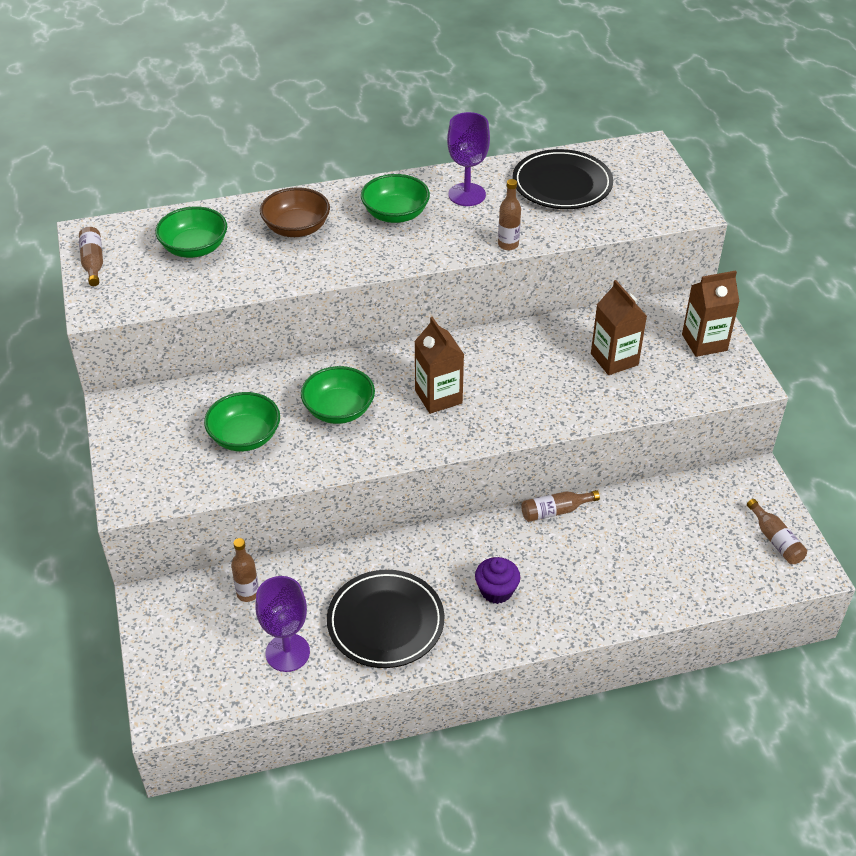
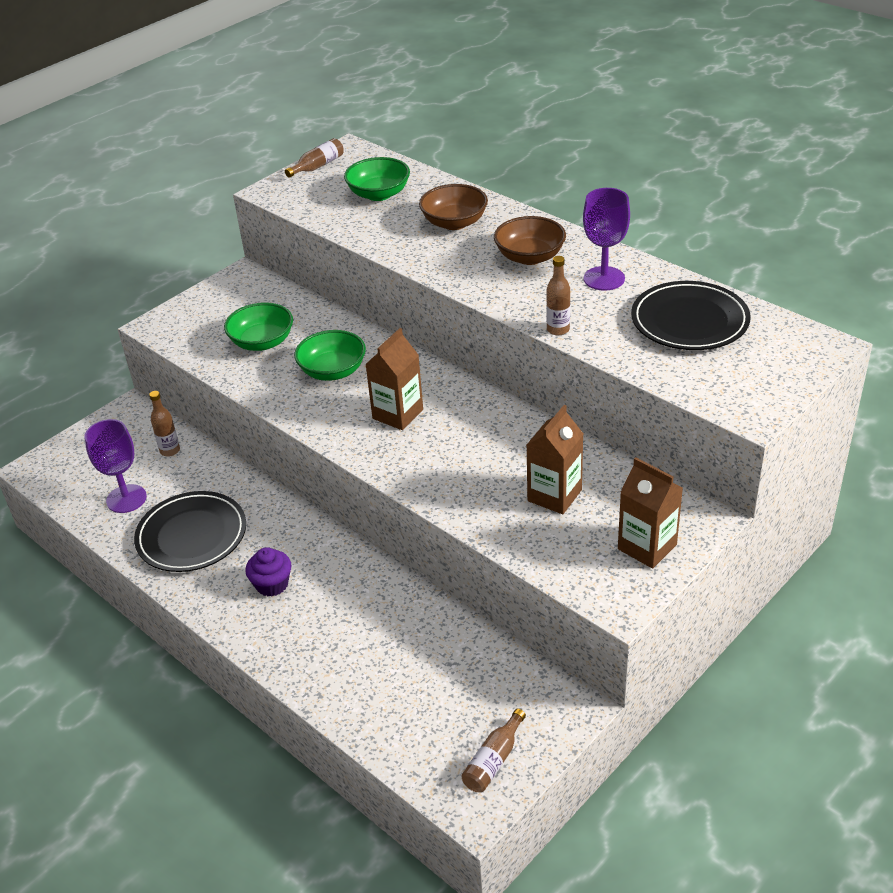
camera: 60 degrees right, 5 degrees down
green bowl [361,174,430,223] -> brown bowl [494,216,566,265]
brown bottle [521,490,600,522] -> none

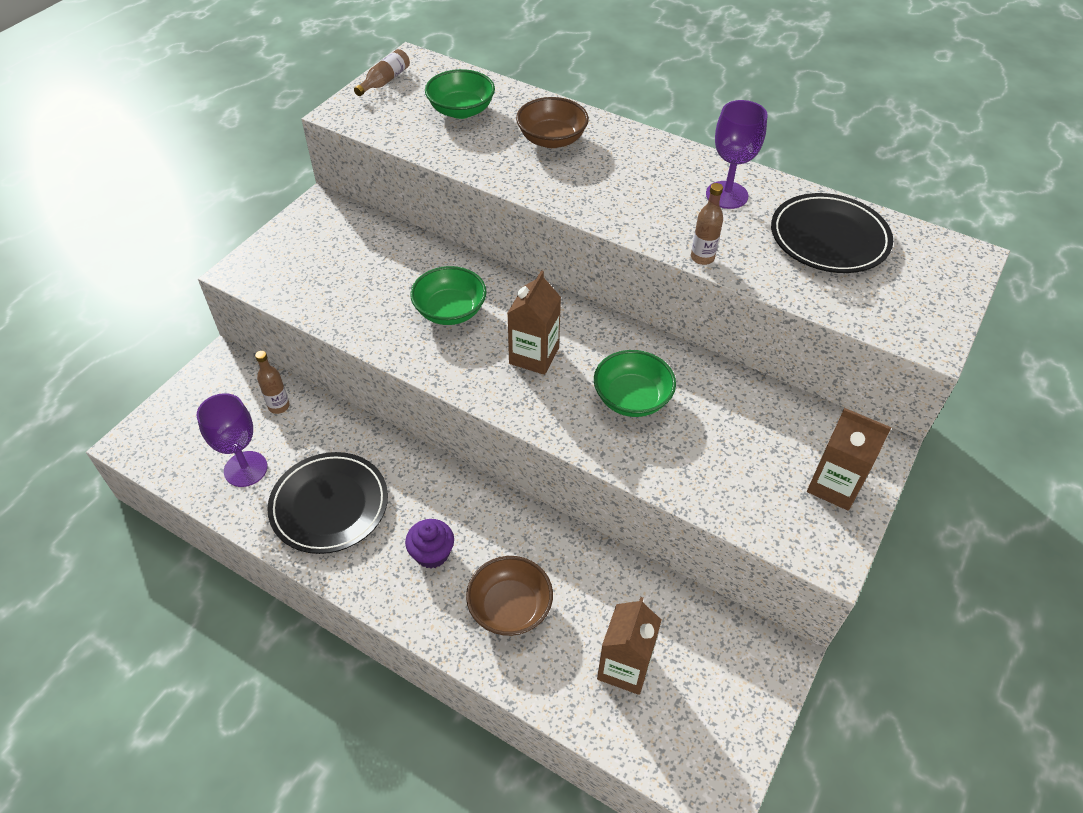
camera: 15 degrees left, 10 degrees up
green bowl [224,302,293,351] -> green bowl moved to [594,350,676,417]
brown bottle [461,708,526,792] -> none
brown bowl [494,216,566,265] -> brown bowl moved to [466,556,553,636]
brown carton [527,405,583,514] -> brown carton moved to [597,597,661,695]

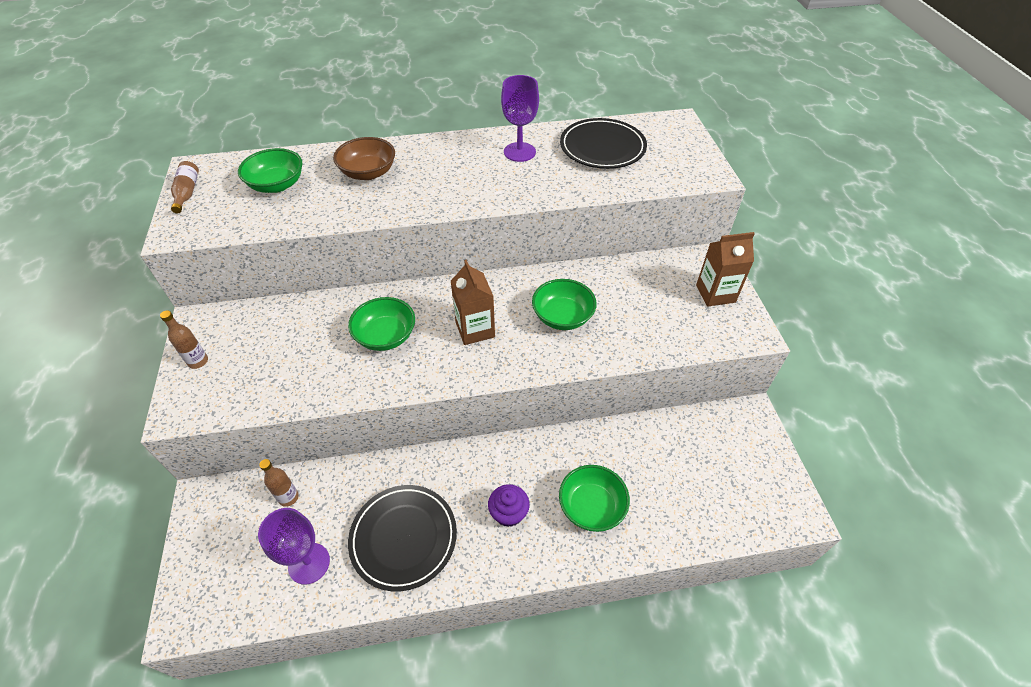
camera: 40 degrees left, 0 degrees up
brown bowl [466,556,553,636] -> green bowl [559,465,630,532]
brown carton [597,597,661,695] -> none
brown bottle [691,183,723,265] -> brown bottle moved to [160,310,208,369]

